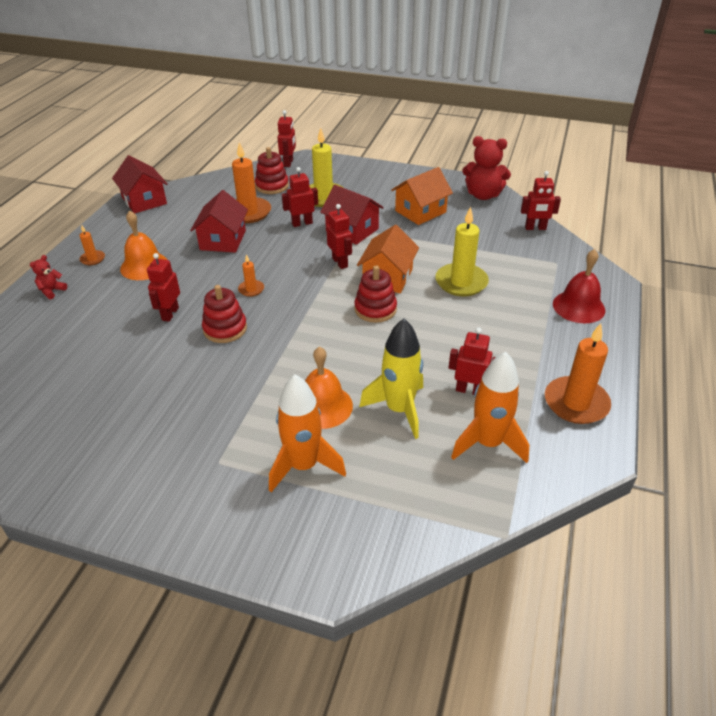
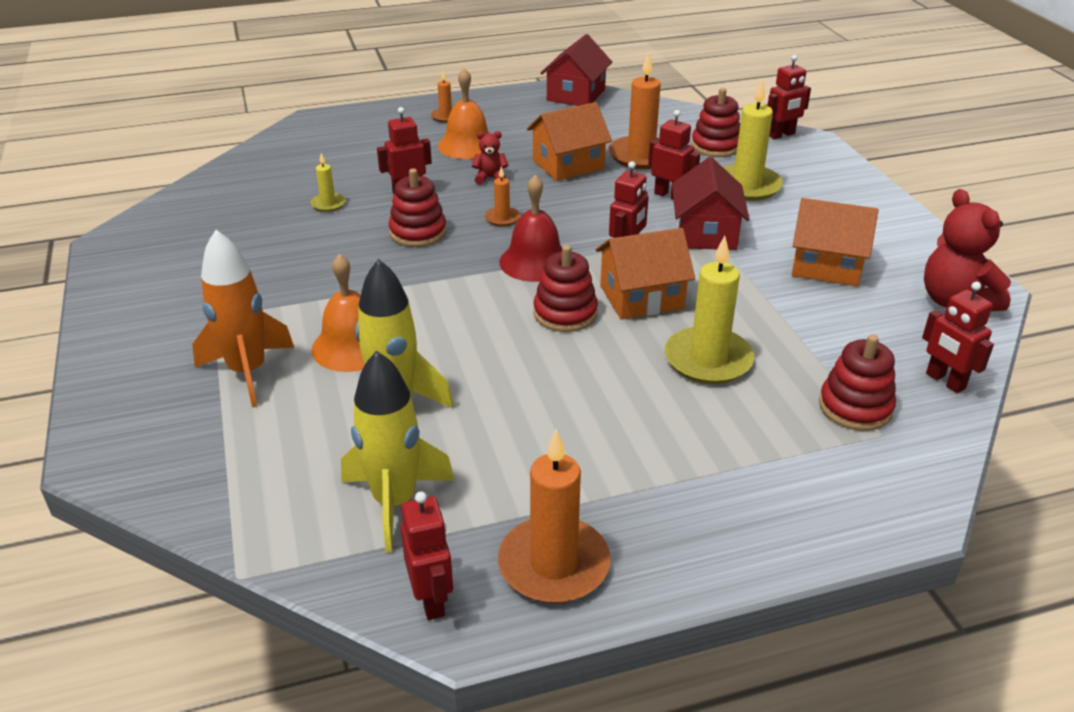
camera: 55 degrees right, 5 degrees down
red teddy bear [30,255,67,299] -> red teddy bear moved to [472,131,508,185]
red house [190,190,248,253] -> orange house [527,102,612,181]
red robot [449,327,495,395] -> red robot moved to [400,492,453,620]
orange rocket [451,352,529,463] -> yellow rocket [341,351,455,553]
red bell [553,249,605,323] -> red bell moved to [499,175,562,282]
none -> yellow candle [310,153,346,212]
none -> red stacking toy [819,334,896,431]

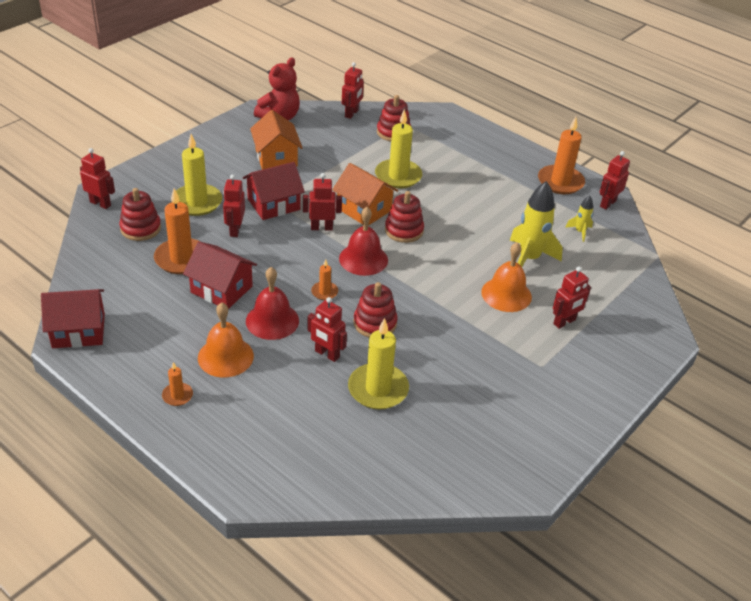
camera: 125 degrees left, 5 degrees up
orange rocket [192,230,294,408] -> red robot [553,267,591,329]
yellow candle [310,153,346,212] -> yellow candle [348,318,409,409], size x2.04
yellow rocket [341,351,455,553] -> yellow rocket [565,196,593,242], size x0.50
red teddy bear [472,131,508,185] -> red bell [246,267,299,340]
orange house [527,102,612,181] -> red house [183,241,257,309]

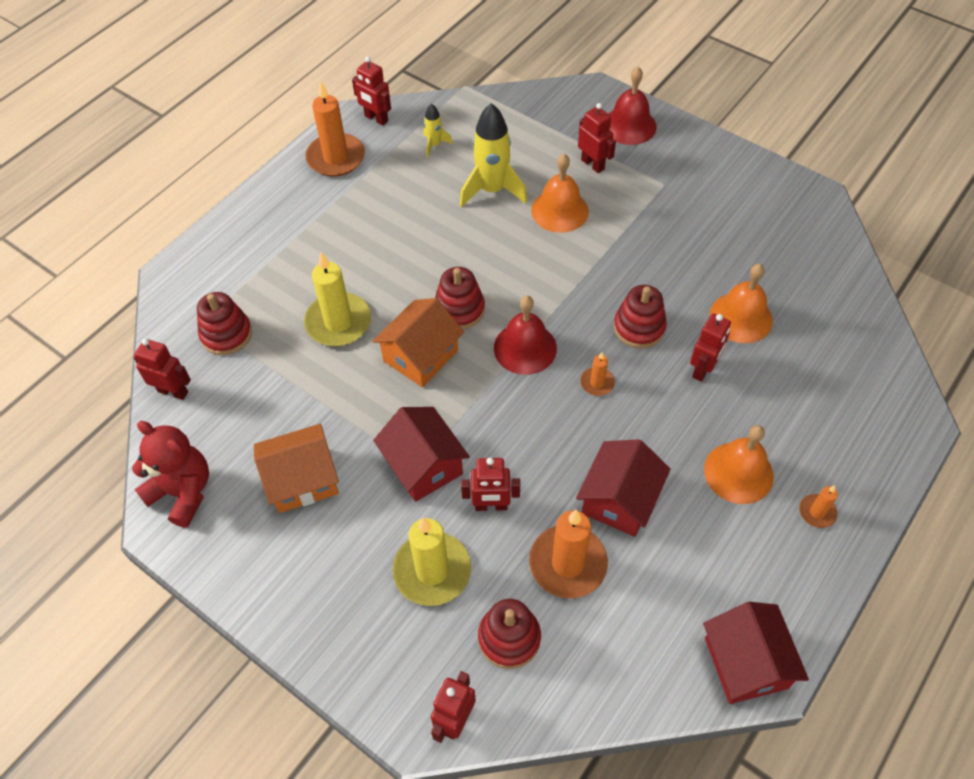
camera: 90 degrees left, 15 degrees up
red bell [246,267,299,340] -> red bell moved to [609,67,657,145]
red robot [303,173,342,231] -> none
yellow candle [348,318,409,409] -> orange bell [710,264,773,343]

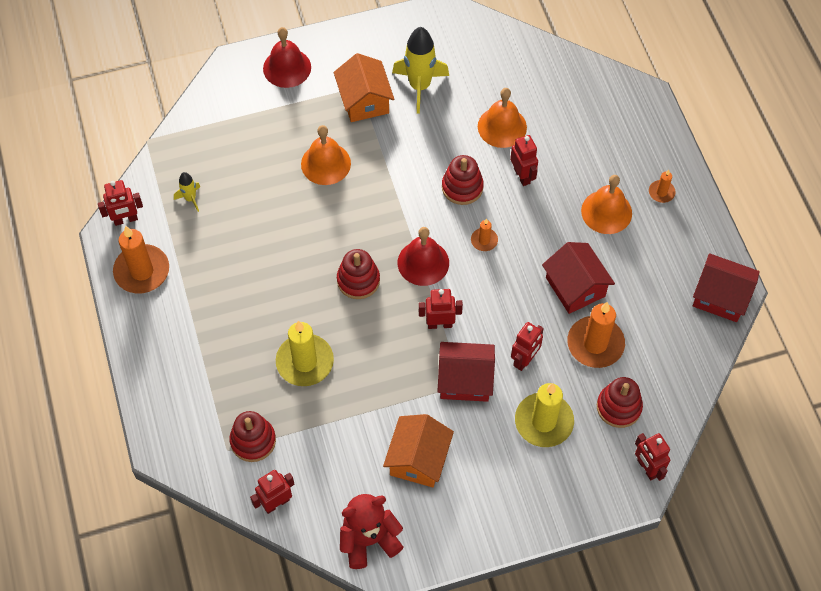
camera: 55 degrees left, 5 degrees up
orange house [372,298,464,387] -> orange house moved to [334,53,394,122]
yellow rocket [460,103,527,207] -> yellow rocket moved to [392,27,449,114]
red robot [578,103,616,173] -> red robot moved to [419,289,463,329]

